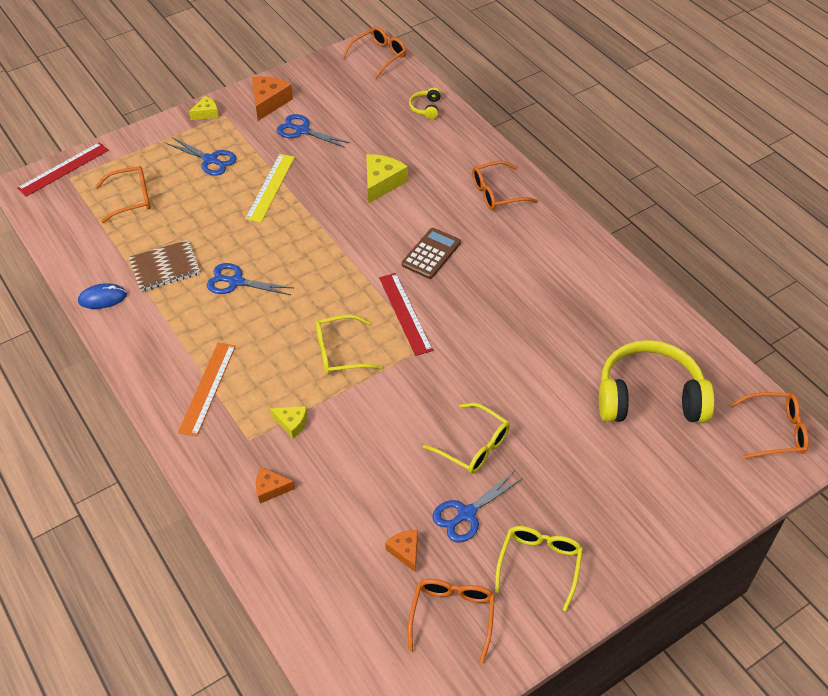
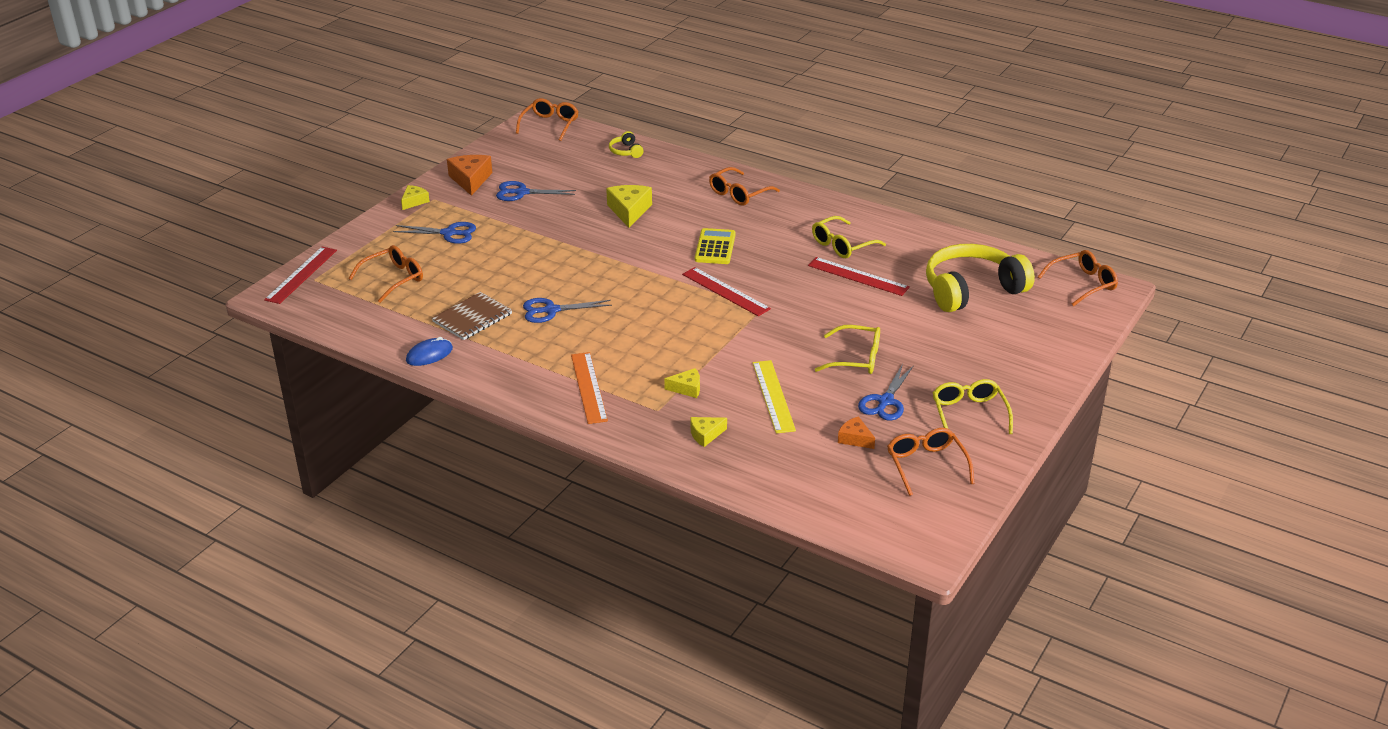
camera: 25 degrees left, 15 degrees down
yellow ruler [245,154,295,222] -> yellow ruler moved to [753,360,796,433]
orange cheese [256,467,295,503] -> yellow cheese [690,417,727,447]
yellow glasses [316,315,383,375] -> yellow glasses moved to [812,216,886,258]
brown calculator [402,228,461,279] -> yellow calculator [695,228,735,264]
none -> red ruler [808,257,910,296]

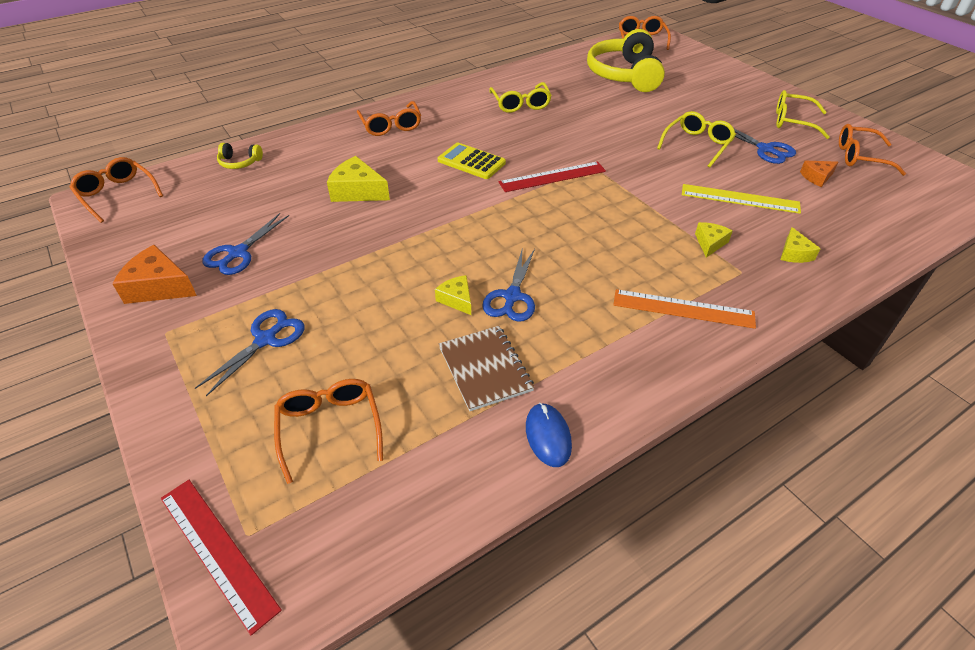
camera: 65 degrees left, 10 degrees up
yellow cheese [401,185,430,210] -> yellow cheese moved to [435,275,471,315]
red ruler [808,257,910,296] -> none

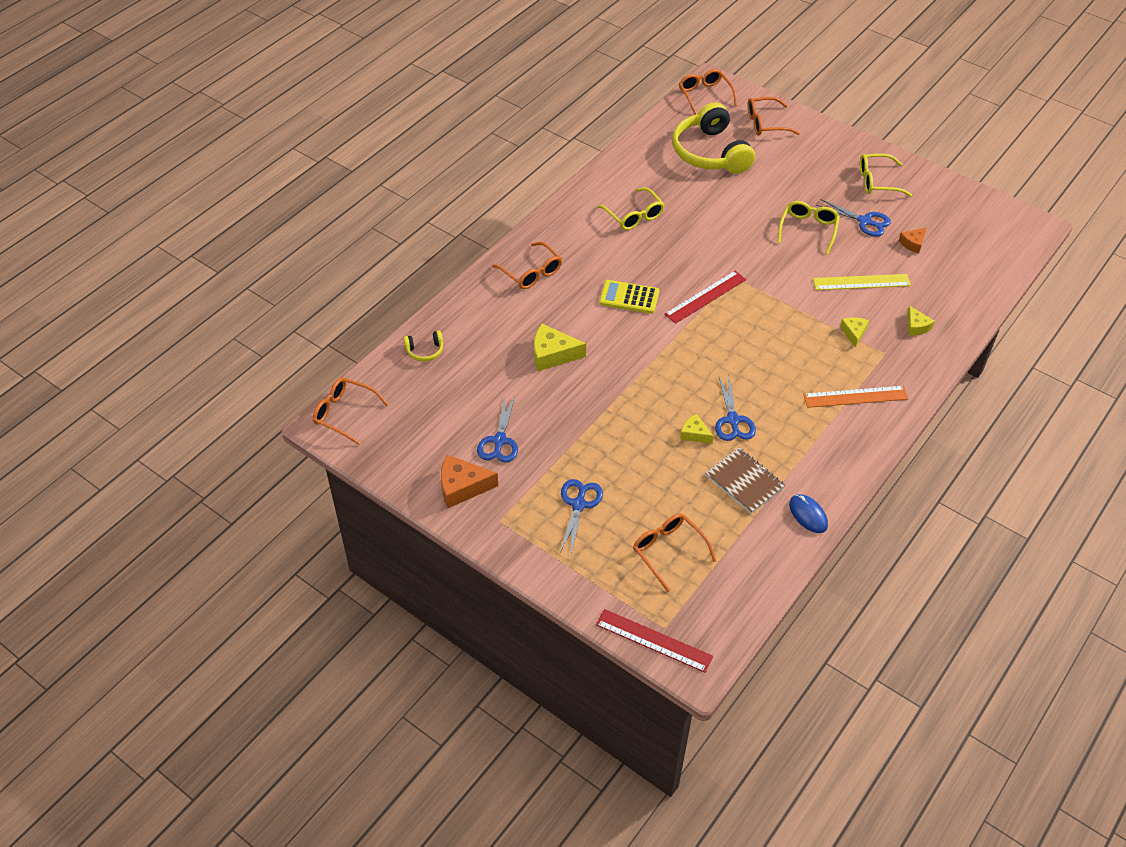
camera: 20 degrees left, 5 degrees up
orange glasses [839,124,906,176] -> orange glasses moved to [747,97,800,135]

